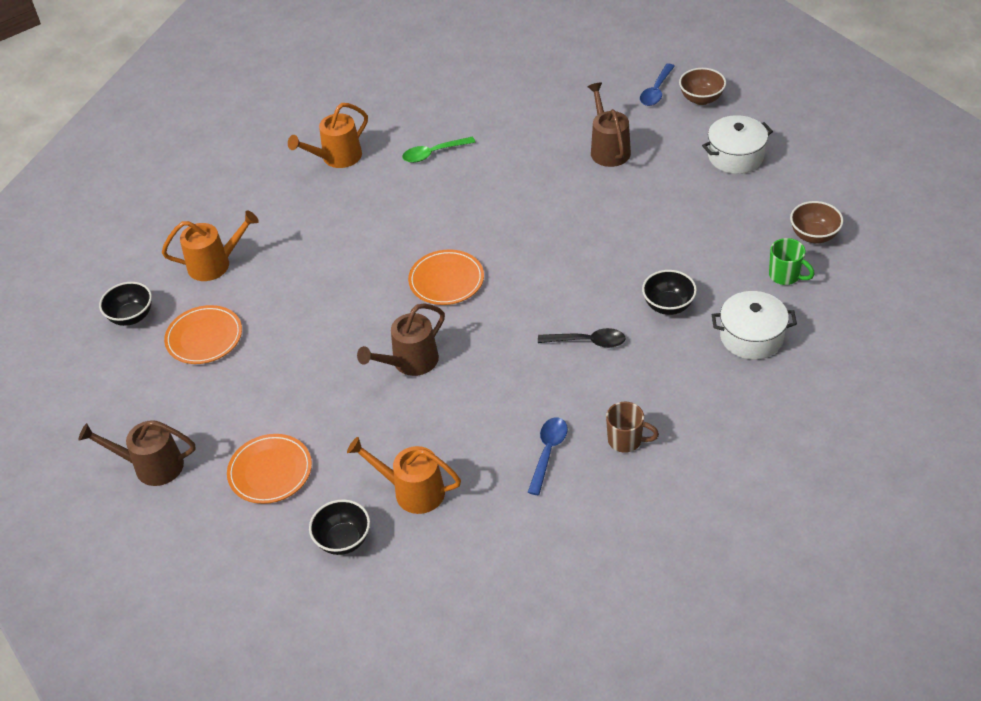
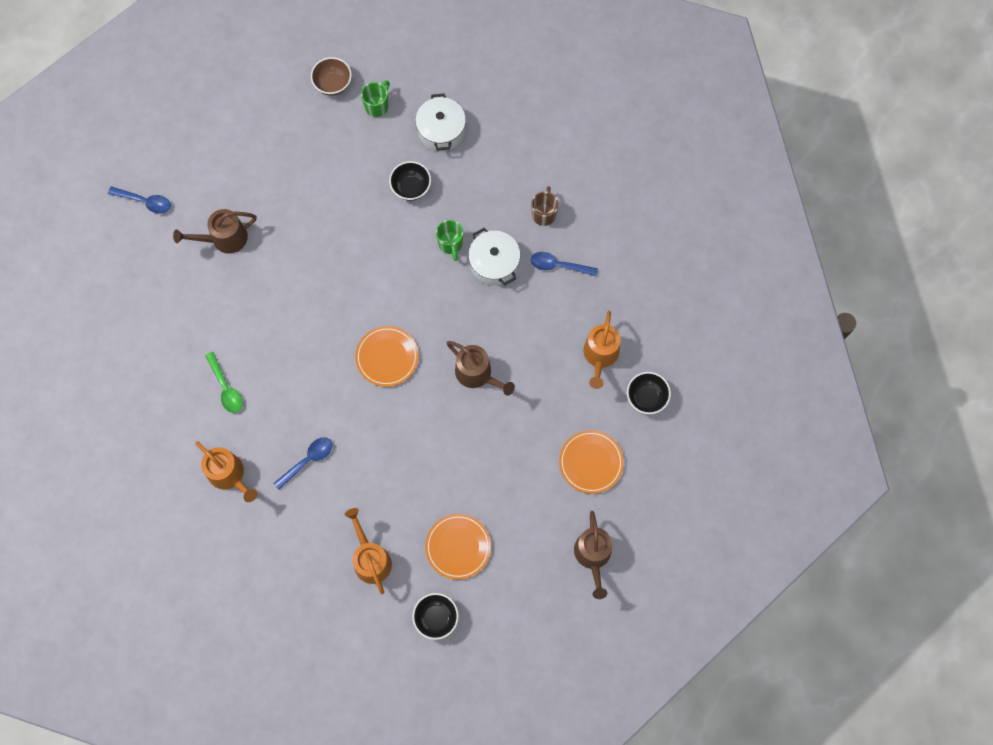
camera: 100 degrees left, 25 degrees up
black spoon [538,328,626,348] -> green mug [436,220,463,261]
brown bowl [679,68,726,105] -> none
white pot [702,115,773,174] -> white pot moved to [468,228,520,286]
none -> blue spoon [273,437,332,490]

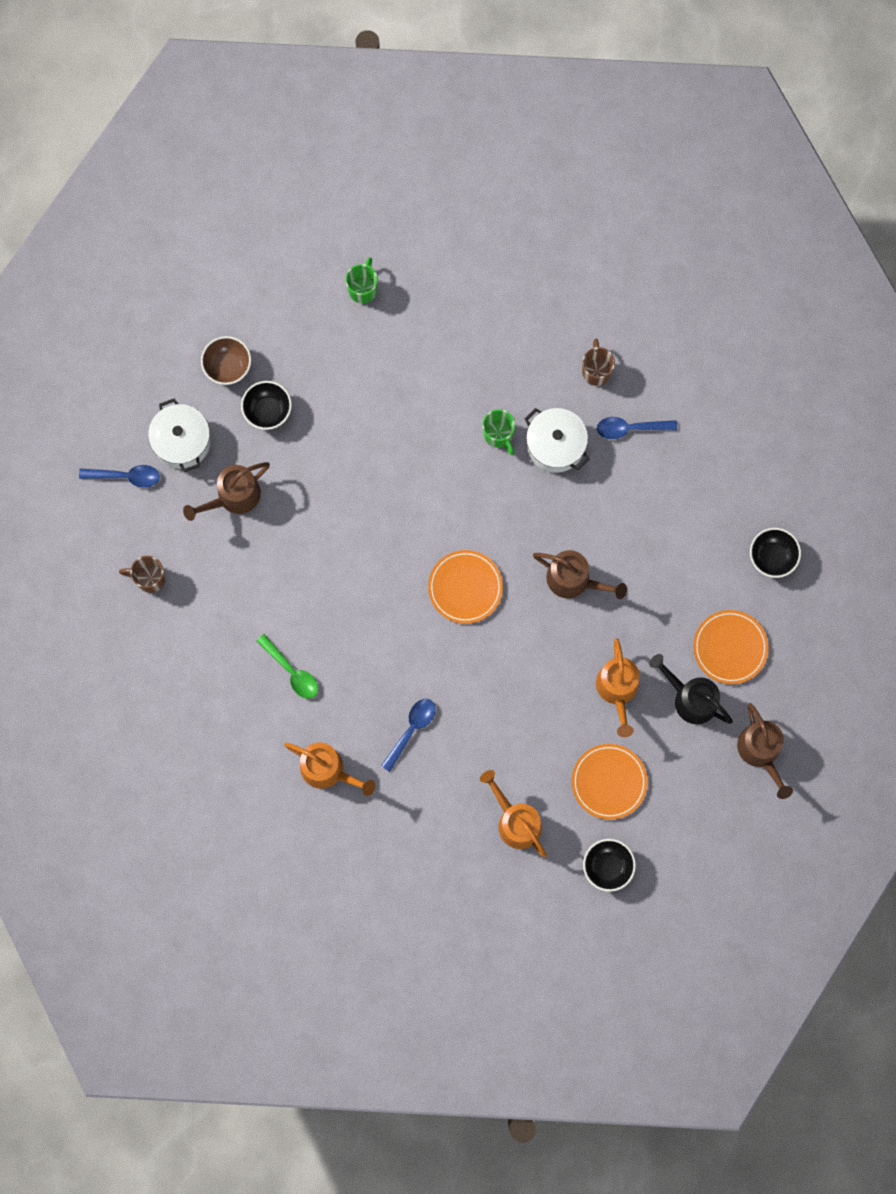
camera: 15 degrees left, 5 degrees up
brown bowl [311,57,352,96] -> brown bowl moved to [201,336,251,385]
black bowl [389,161,431,201] -> black bowl moved to [241,381,292,430]
white pot [415,94,466,151] -> white pot moved to [148,398,211,472]
orange watering can [583,311,621,389] -> orange watering can moved to [596,638,640,737]
none -> brown mug [119,556,166,593]
none -> black watering can [649,654,733,724]

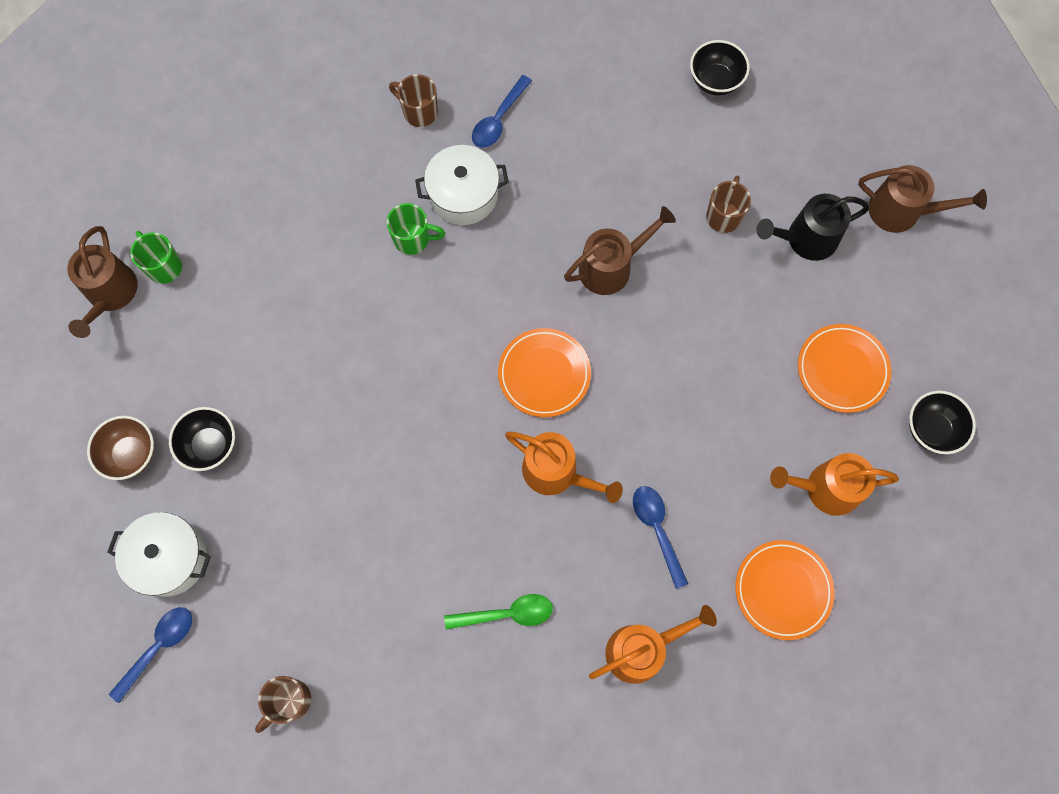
camera: 55 degrees left, 5 degrees down
brown watering can [183,462,270,521] -> brown watering can moved to [67,226,138,338]
orange watering can [596,638,640,737] -> orange watering can moved to [505,432,623,503]
orange plate [693,610,769,684] -> orange plate moved to [735,540,835,640]
none -> brown mug [706,176,751,233]

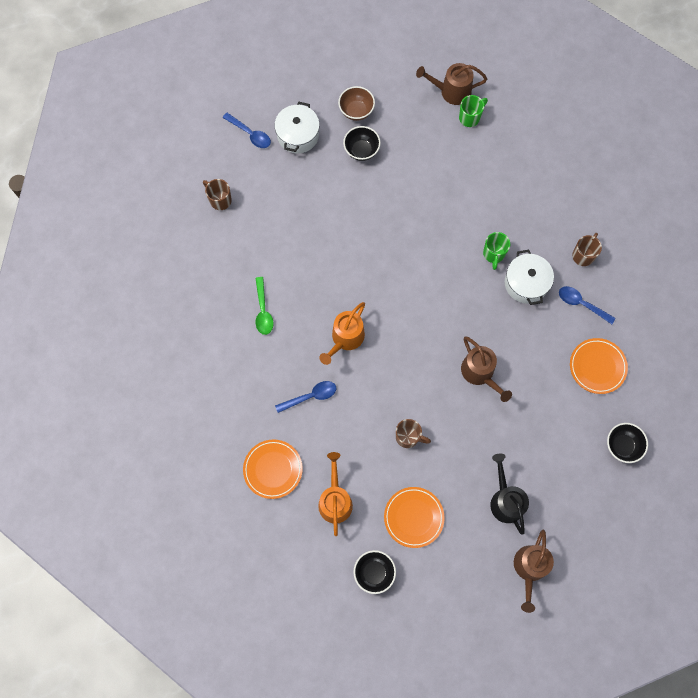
camera: 90 degrees right, 0 degrees up
orange plate [498,328,591,417] -> orange plate moved to [570,338,628,394]
orange watering can [589,605,717,684] -> none
brown mug [706,176,751,233] -> brown mug moved to [396,419,431,448]

